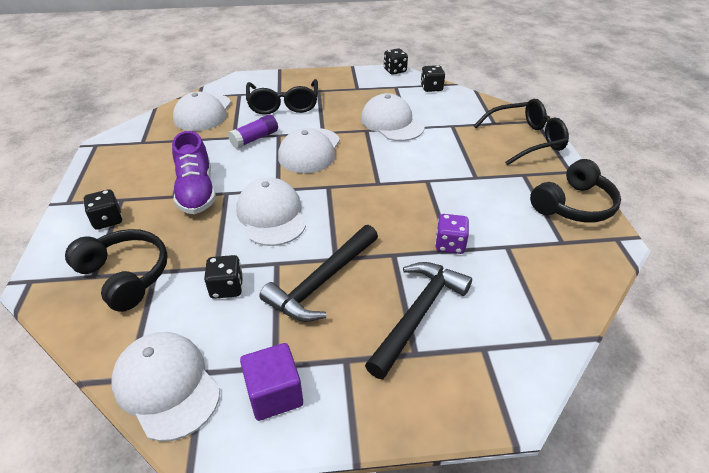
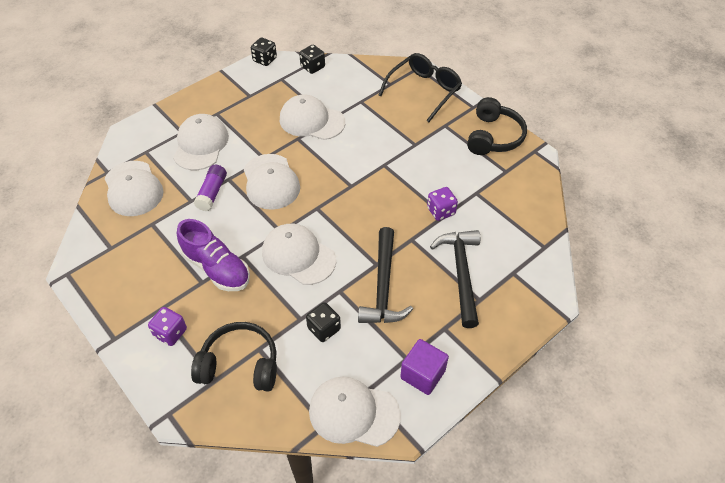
camera: 35 degrees left, 10 degrees up
black dice [84,189,122,230] -> purple dice [148,307,187,346]
black glasses [246,79,318,115] -> white cap [173,114,229,170]

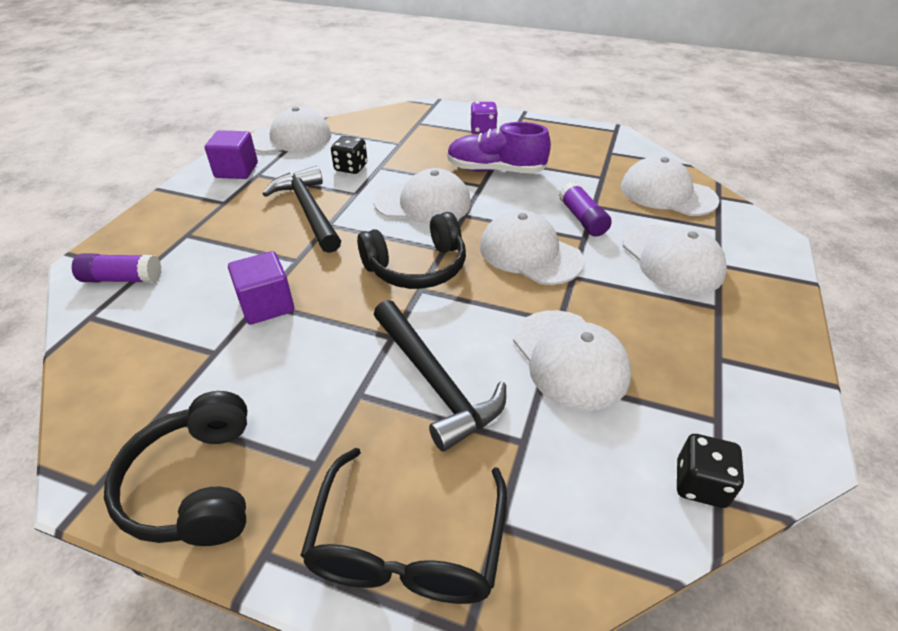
camera: 150 degrees right, 10 degrees down
black headphones [191,322,277,392] -> black headphones moved to [357,212,466,289]
black dice [251,37,277,66] -> none
white cap [280,94,345,140] -> white cap turned 75 degrees clockwise [513,310,631,411]
purple dice [427,187,458,221] -> purple cube [228,251,294,325]
black hammer [430,230,480,328] -> black hammer moved to [374,300,506,452]
none -> purple glue stick [72,253,161,283]

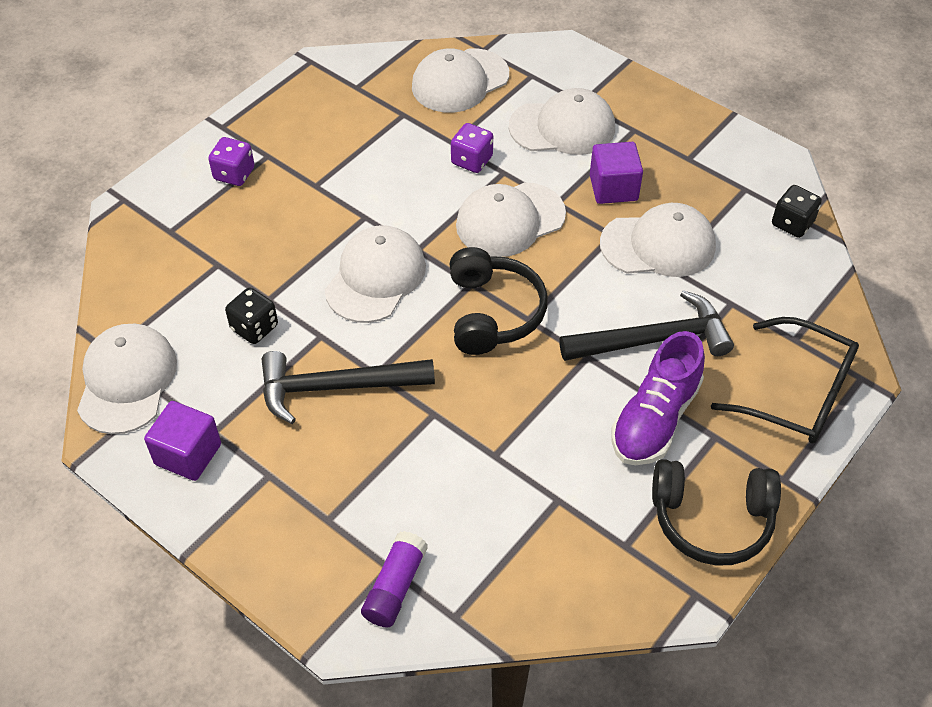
camera: 70 degrees left, 10 degrees up
purple cube [228,251,294,325] -> purple cube moved to [590,142,643,204]
purple shoe [447,122,551,174] -> purple shoe moved to [611,331,705,465]
purple glue stick [559,182,612,236] -> purple dice [451,123,493,173]

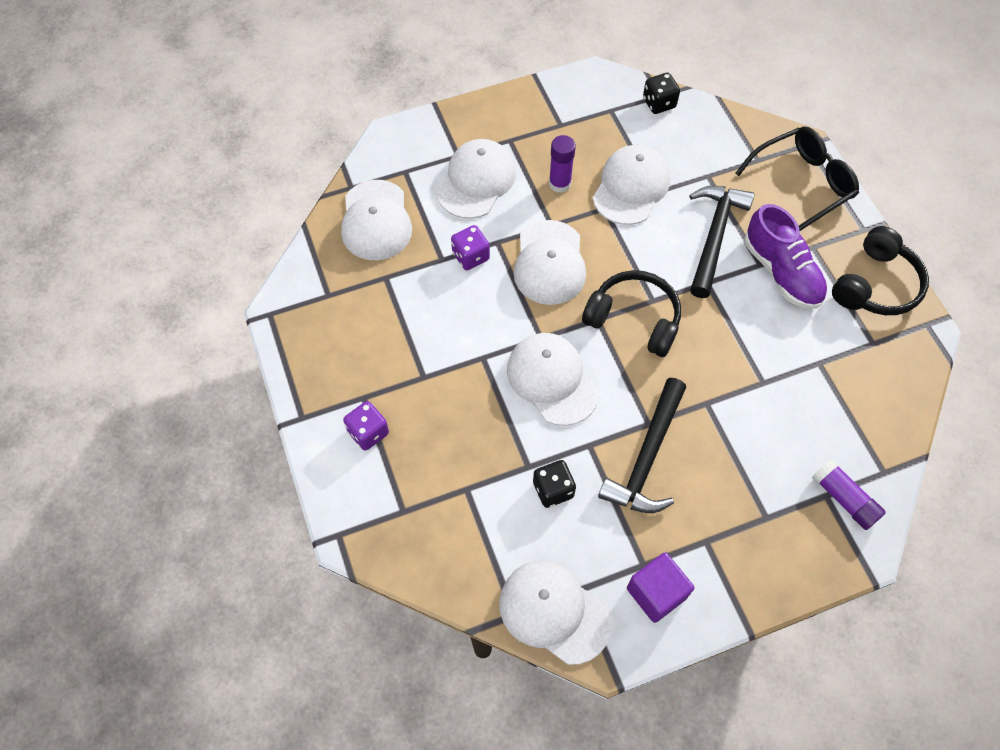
camera: 60 degrees left, 10 degrees up
purple cube [590,142,643,204] -> purple glue stick [549,135,576,193]

